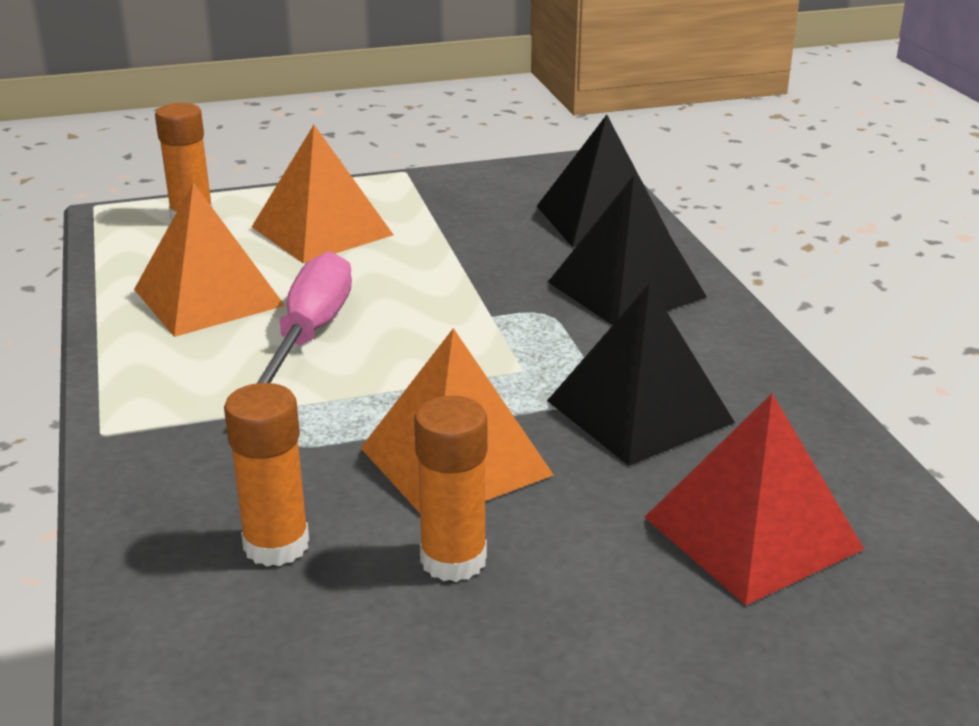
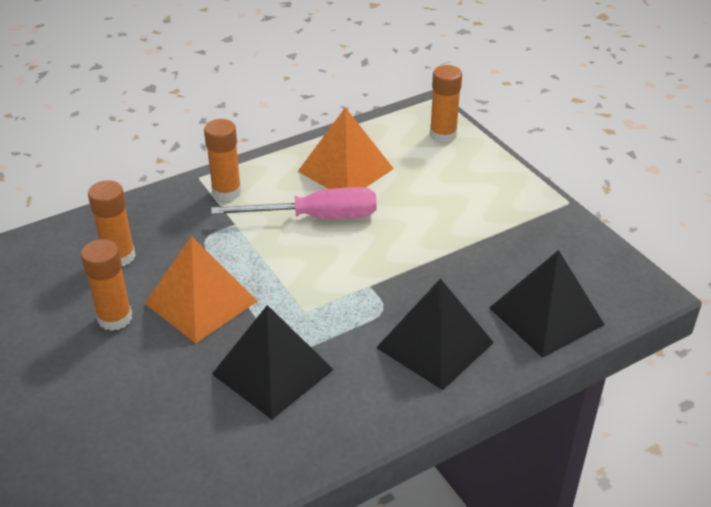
camera: 75 degrees right, 10 degrees up
orange pyramid [252,125,393,264] -> none
red pyramid [645,393,864,605] -> none
none -> orange glue stick [204,119,242,201]

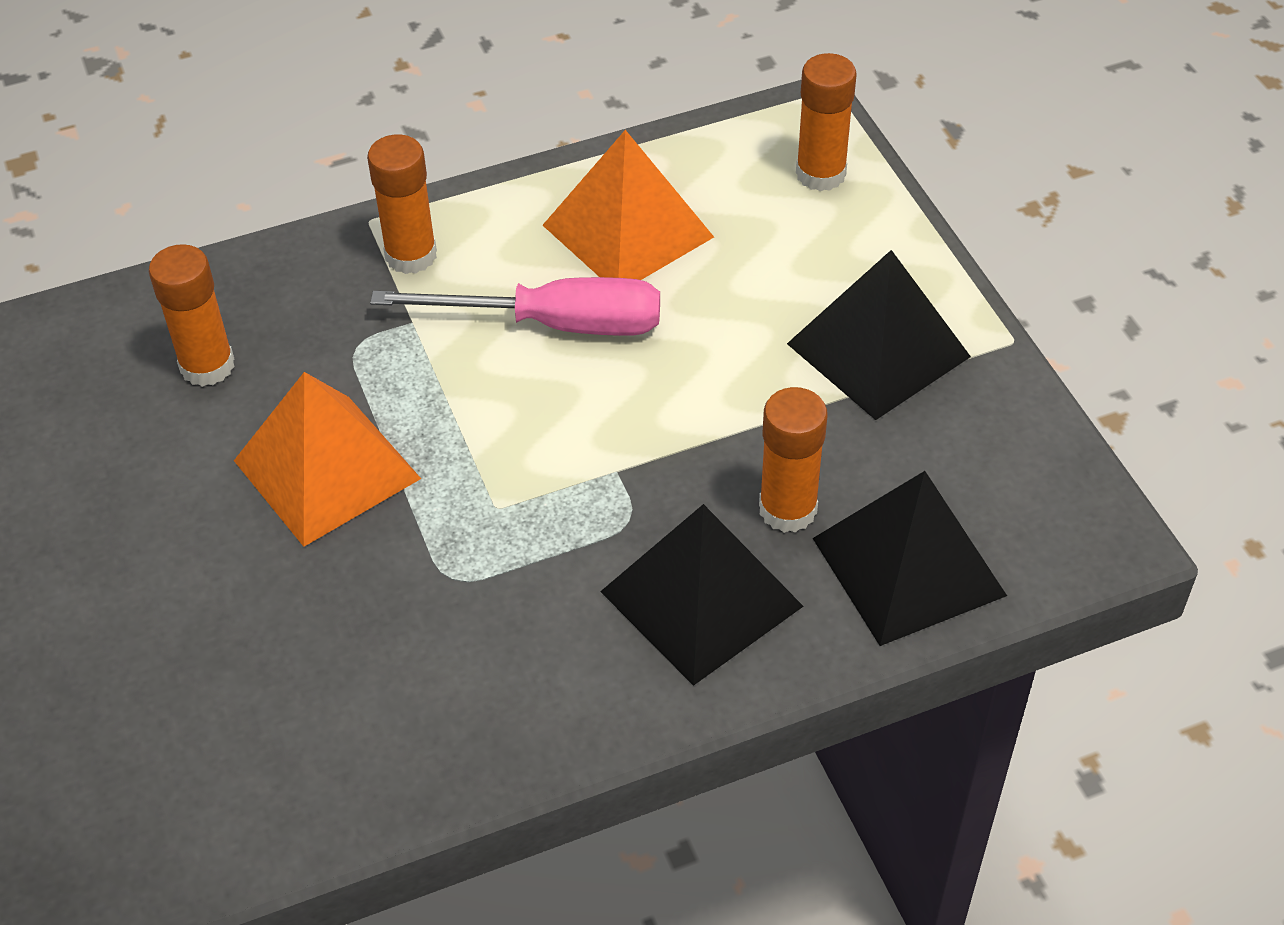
camera: 10 degrees right, 10 degrees up
orange glue stick [81,239,132,331] -> orange glue stick moved to [759,387,827,533]
black pyramid [212,305,334,420] -> black pyramid moved to [787,250,971,420]

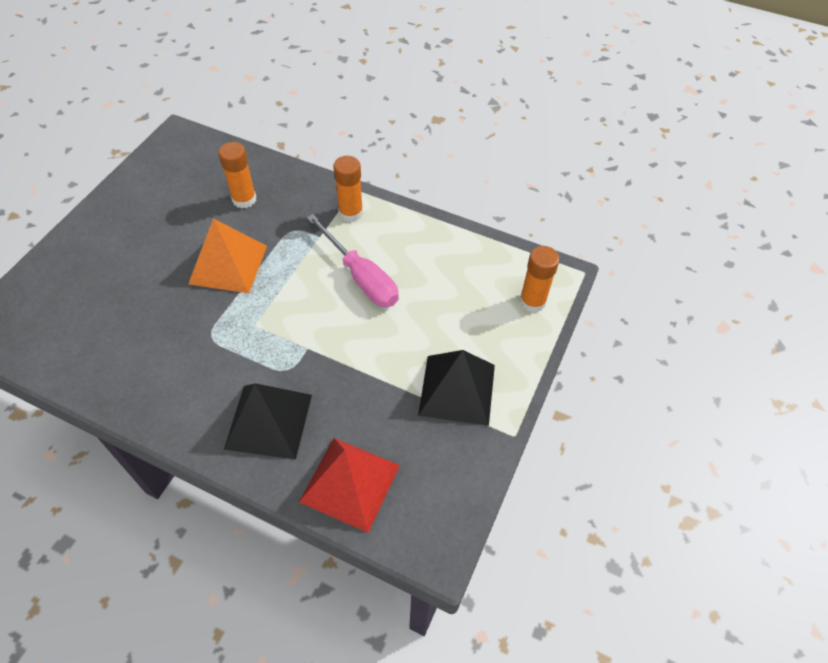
camera: 45 degrees right, 5 degrees up
orange pyramid [543,130,714,280] -> none
orange glue stick [759,387,827,533] -> none
black pyramid [813,471,1007,646] -> red pyramid [299,438,400,533]

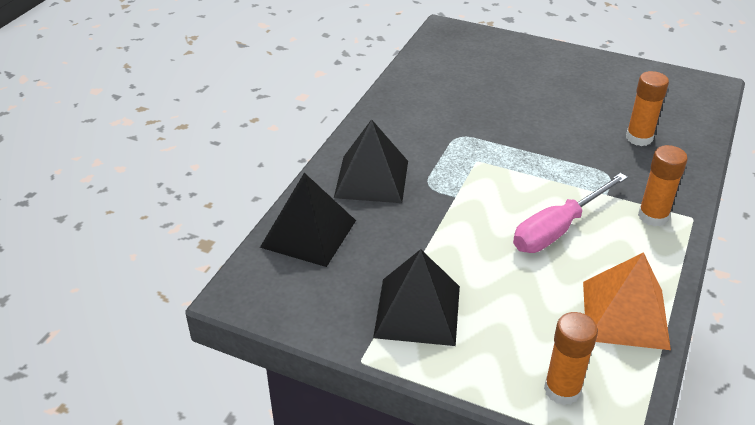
camera: 90 degrees right, 15 degrees down
orange pyramid [188,219,267,293] -> orange pyramid moved to [583,252,671,350]
red pyramid [299,438,400,533] -> black pyramid [260,173,356,267]

